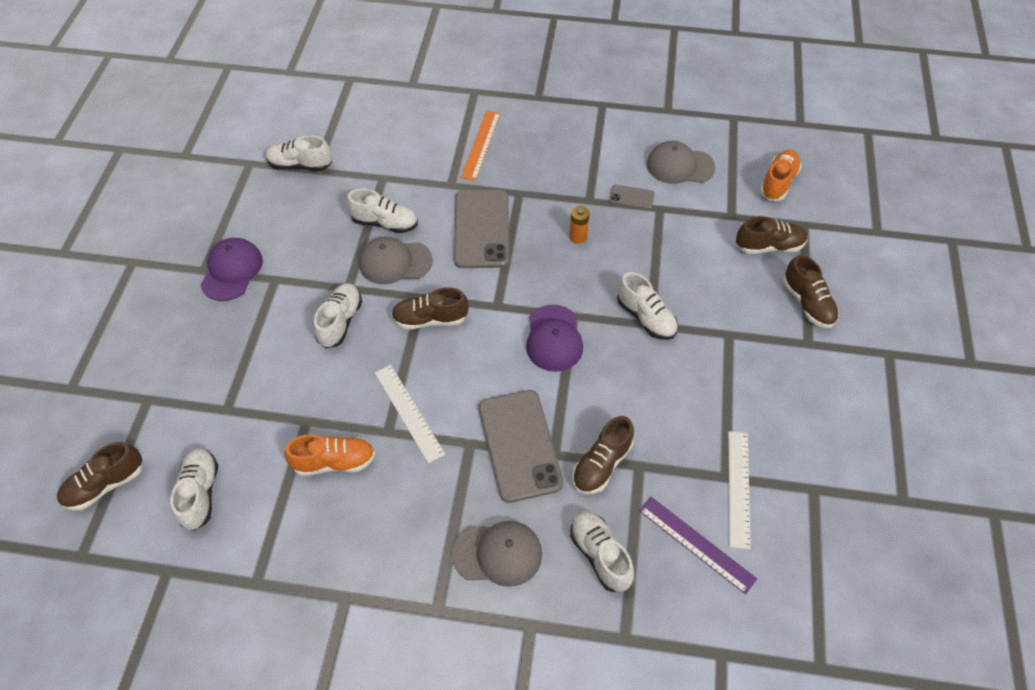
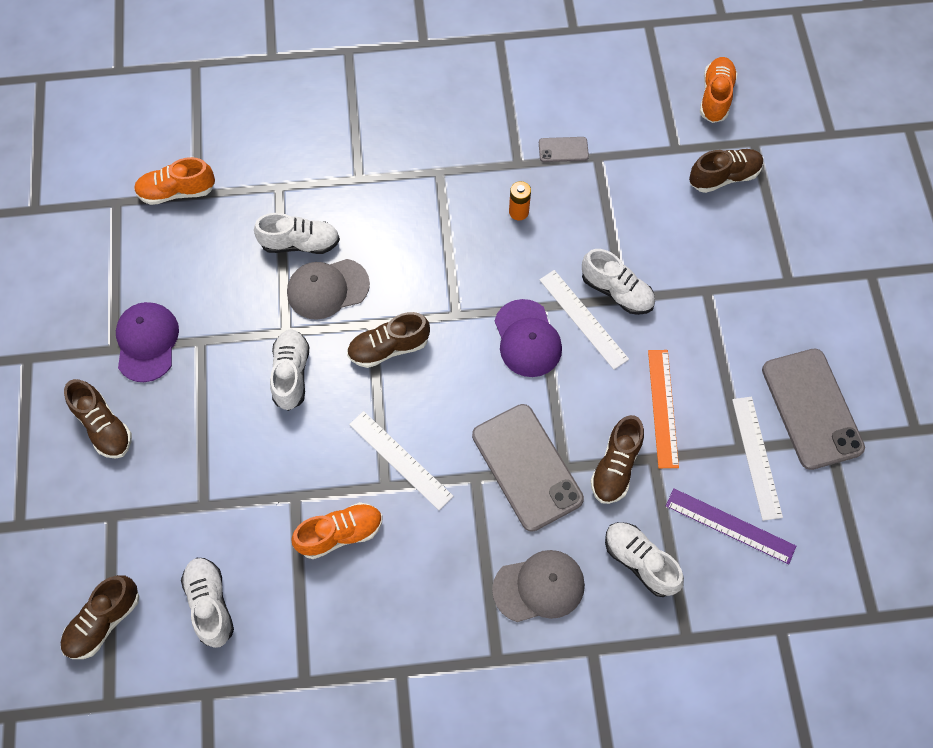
camera: 15 degrees left, 10 degrees up
white shoe [266,135,332,171] -> orange shoe [134,157,215,205]
grey phone [454,190,509,268] -> grey phone moved to [762,349,865,470]
orange ruler [461,110,501,181] -> orange ruler moved to [648,350,679,468]
grey cap [647,141,716,184] -> none
brown shoe [783,255,839,328] -> brown shoe moved to [64,379,132,459]
none -> white ruler [539,270,629,370]

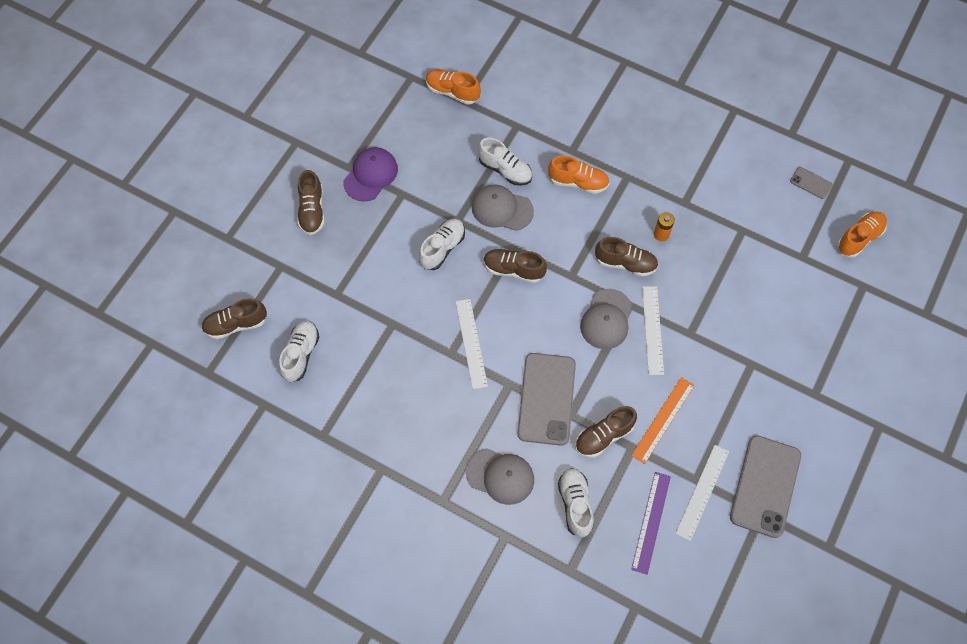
camera: 35 degrees right, 0 degrees up
orange shoe [291,502,383,559] -> orange shoe moved to [548,155,609,194]
purple cap [495,299,562,377] -> grey cap [580,289,632,349]
grey phone [539,137,589,162] -> grey phone moved to [790,167,833,199]
white shoe [582,249,655,315] -> none
purple ruler [666,488,796,564] -> purple ruler turned 45 degrees clockwise [631,472,671,575]
brown shoe [689,149,764,193] -> brown shoe moved to [595,237,658,276]

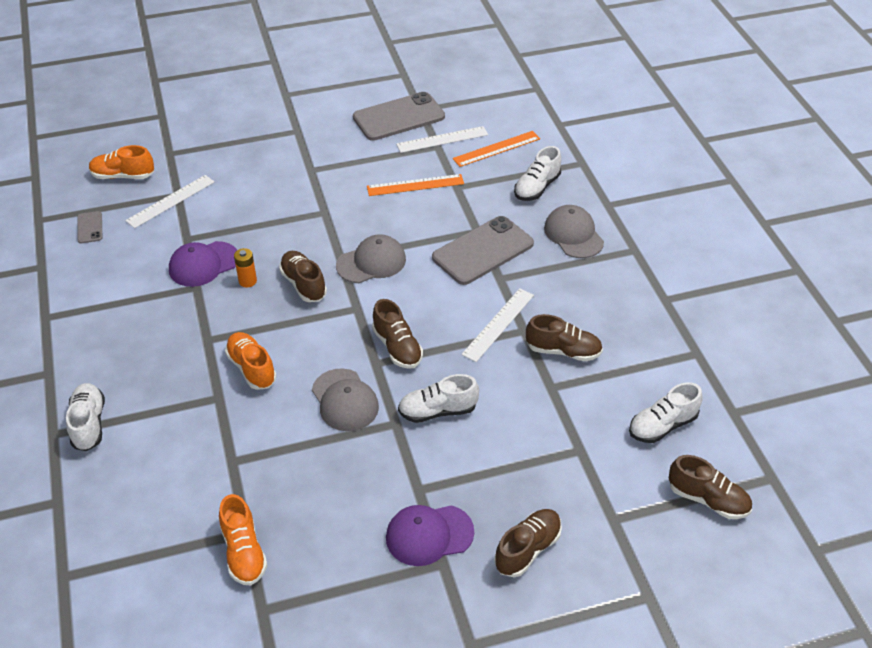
camera: 135 degrees left, 20 degrees down
white shoe [478,138,532,186] -> white shoe moved to [66,383,105,451]
brown shoe [575,406,637,457] -> brown shoe moved to [526,314,603,361]
purple ruler [631,472,671,575] -> orange ruler [453,131,540,167]
white ruler [642,286,664,375] -> white ruler moved to [125,175,214,228]
none -> purple cap [169,241,237,287]

